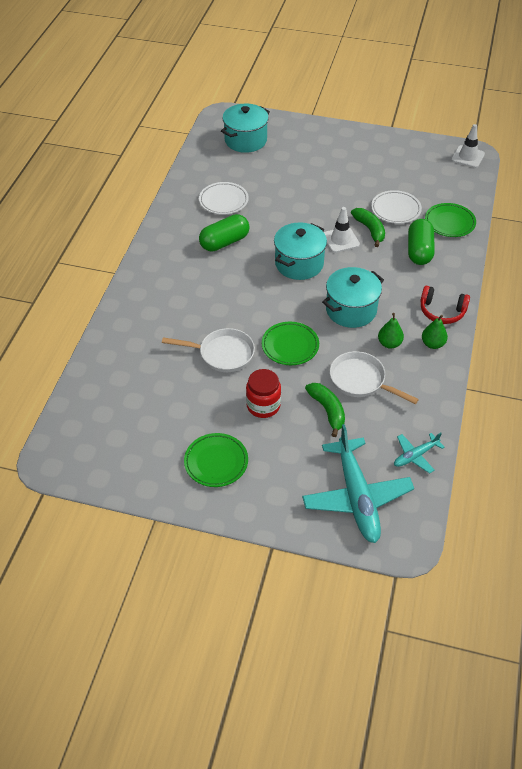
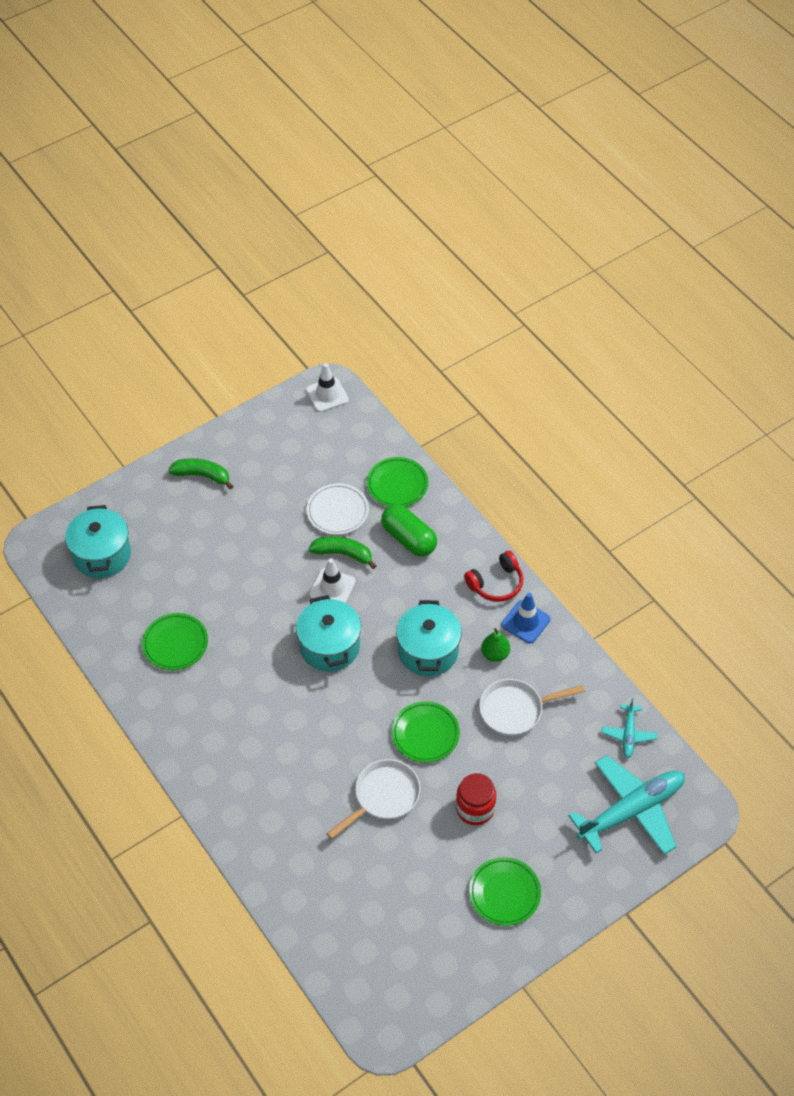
camera: 50 degrees left, 5 degrees up
white plate [199,182,249,215] -> green plate [142,613,208,670]
green capsule [199,214,250,252] -> none
turquoise plane [302,424,414,543] -> turquoise plane turned 60 degrees counterclockwise [569,755,685,855]
green banana [305,383,345,437] -> green banana moved to [168,458,233,489]
green pear [422,315,448,349] -> blue traffic cone [501,593,551,644]

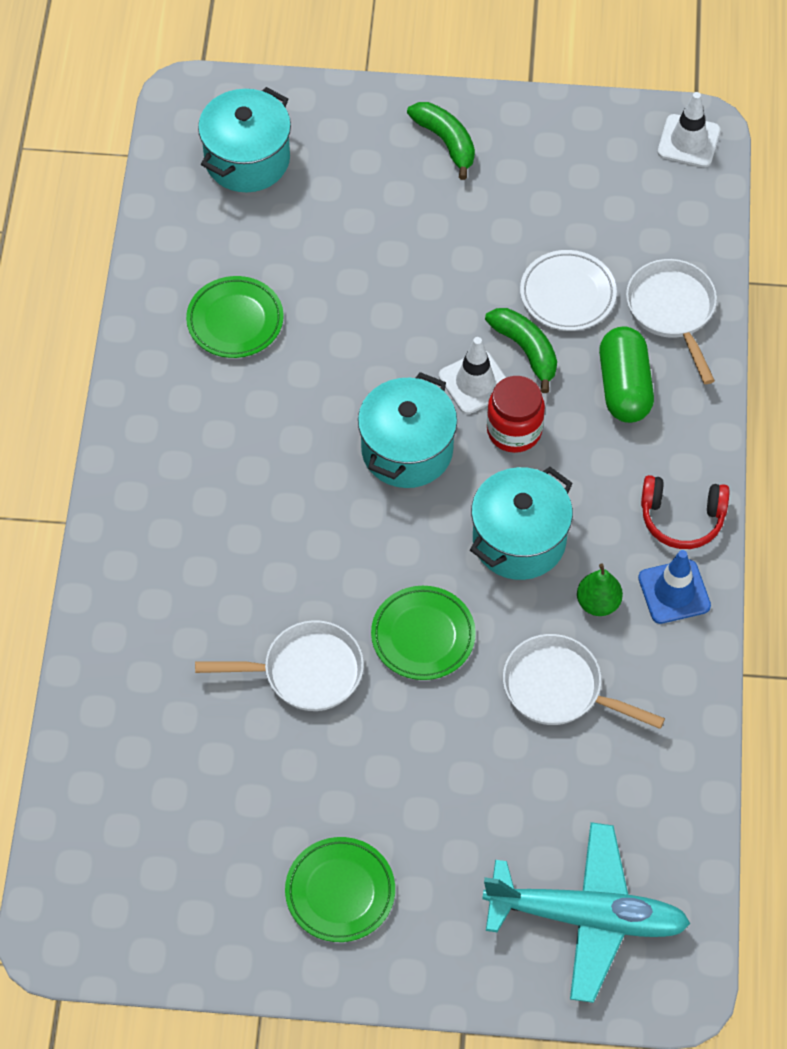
camera: 40 degrees right, 5 degrees up
green plate [367,457,428,507] -> white pan [626,259,717,384]
red jar [456,773,496,825] -> red jar moved to [487,376,545,453]
turquoise plane [601,698,657,758] -> none

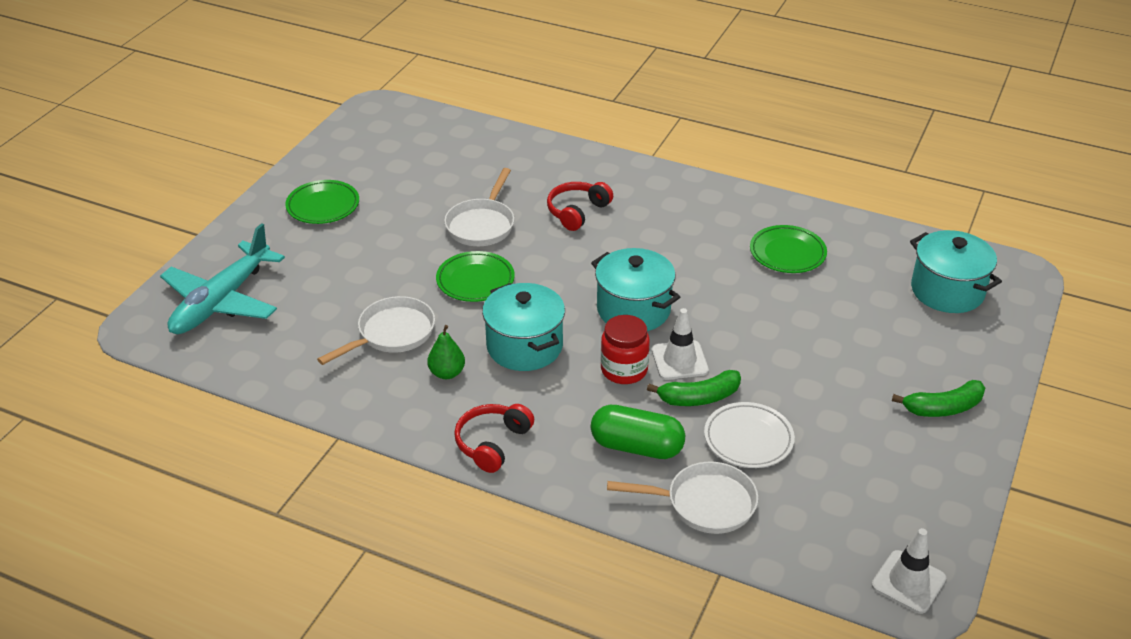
camera: 110 degrees right, 20 degrees down
blue traffic cone [638,550,711,624] -> none
none -> red headphones [547,182,613,231]

